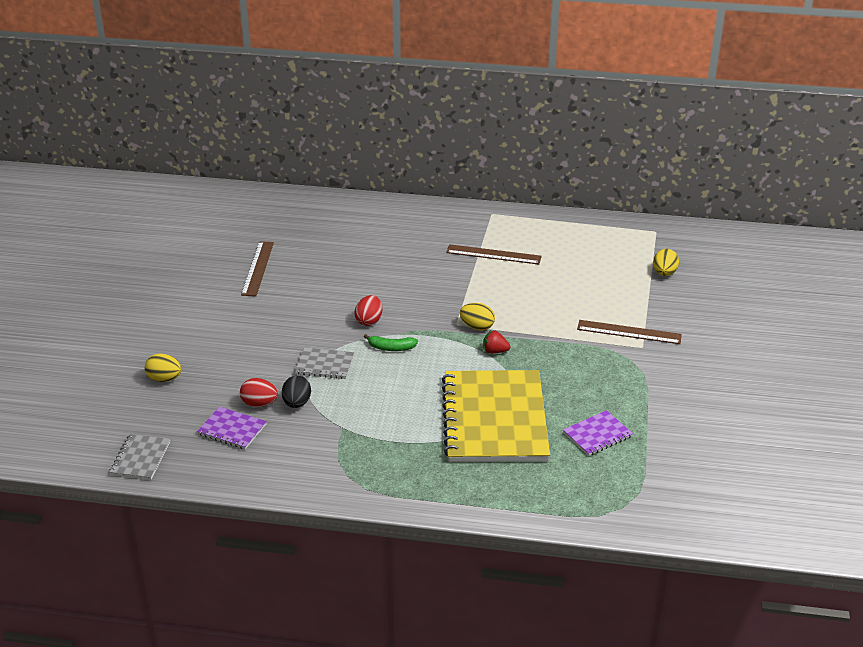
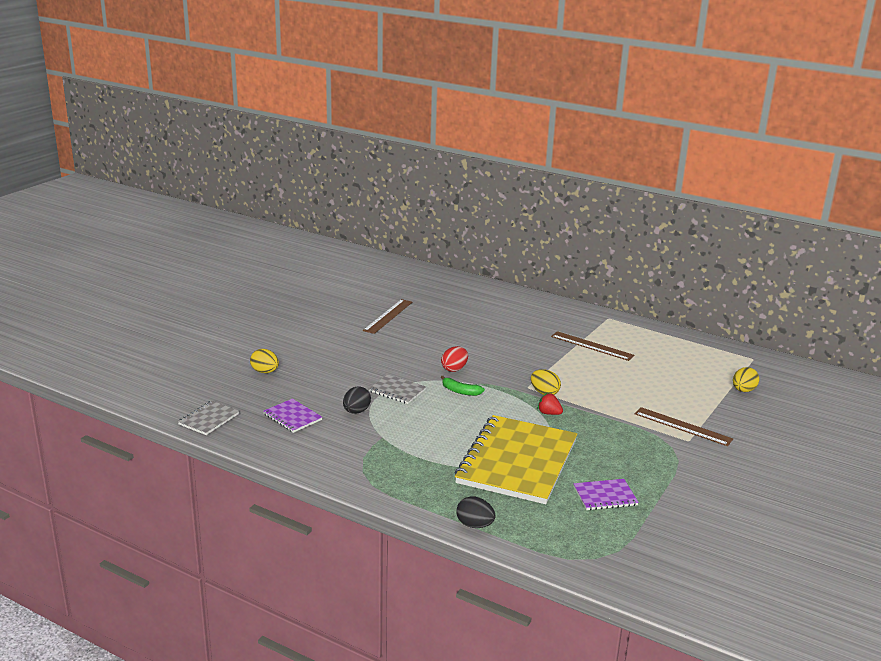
camera: 20 degrees right, 10 degrees down
red egg [240,378,278,407] -> none
none -> black egg [456,497,495,528]

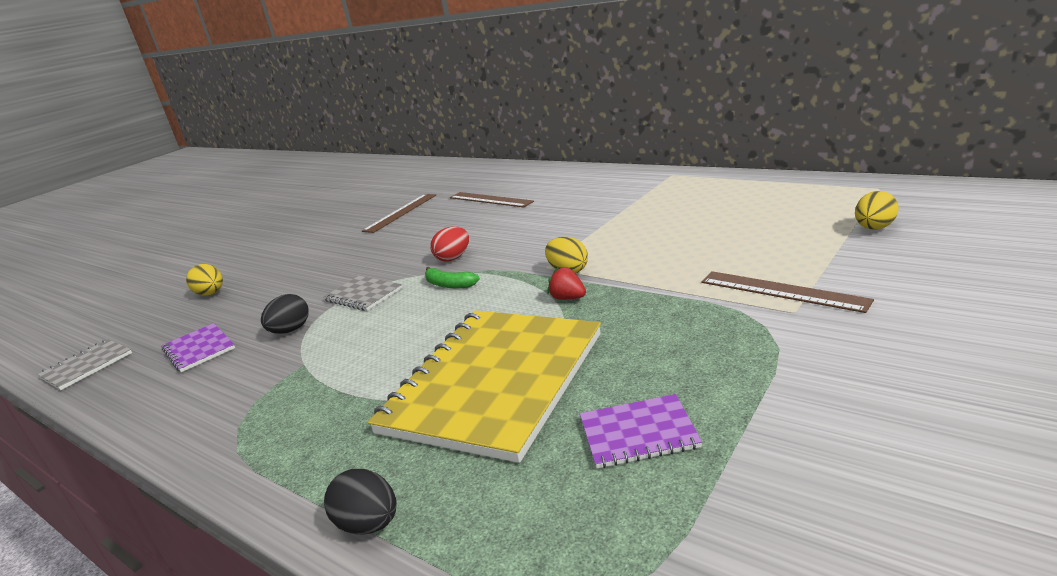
camera: 10 degrees right, 0 degrees up
brown ruler [551,331,634,361] -> brown ruler moved to [450,192,534,207]

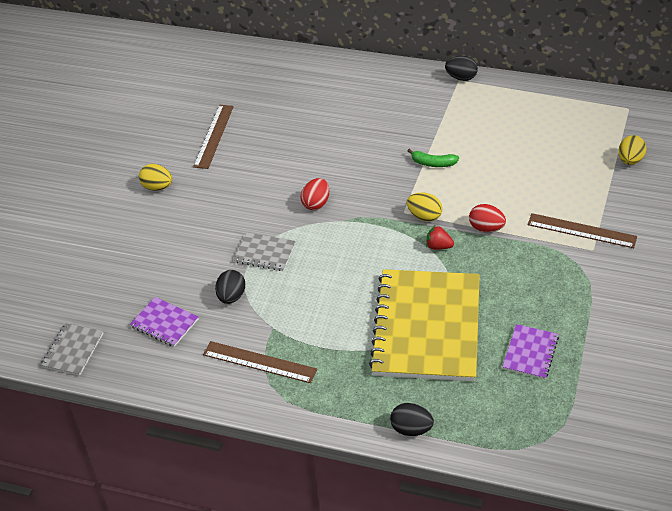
camera: 20 degrees left, 20 degrees up
yellow egg [186,264,223,296] -> yellow egg moved to [139,164,172,191]
green banana [425,267,480,288] -> green banana moved to [407,149,459,167]
brown ruler [450,192,534,207] -> brown ruler moved to [203,341,317,383]
purple notebook [580,394,702,468] -> purple notebook turned 45 degrees counterclockwise [502,324,559,379]
none -> black egg [445,56,478,81]
none -> red egg [469,204,506,232]

